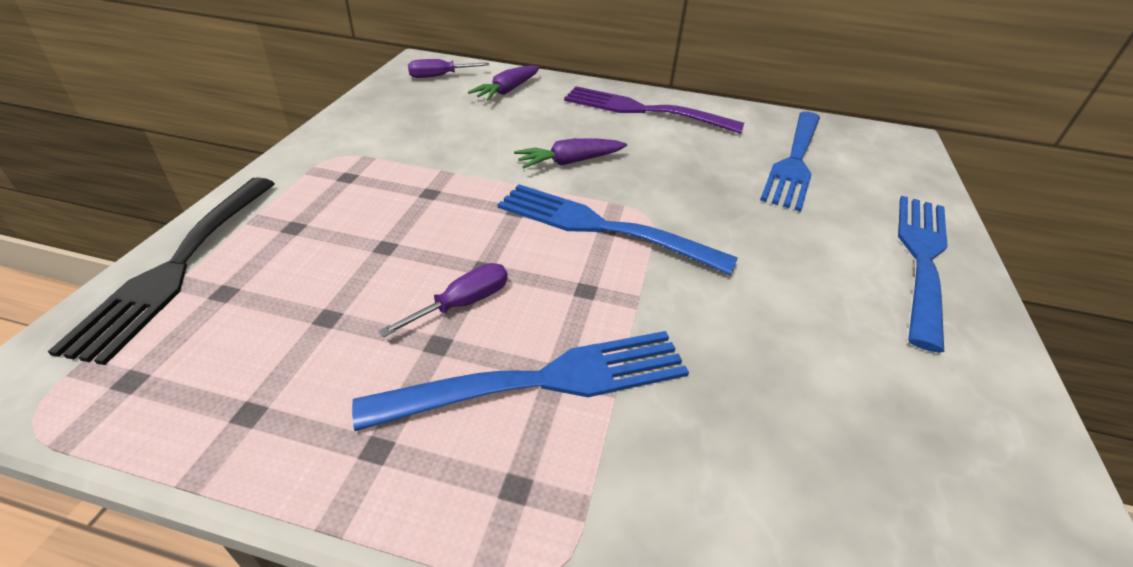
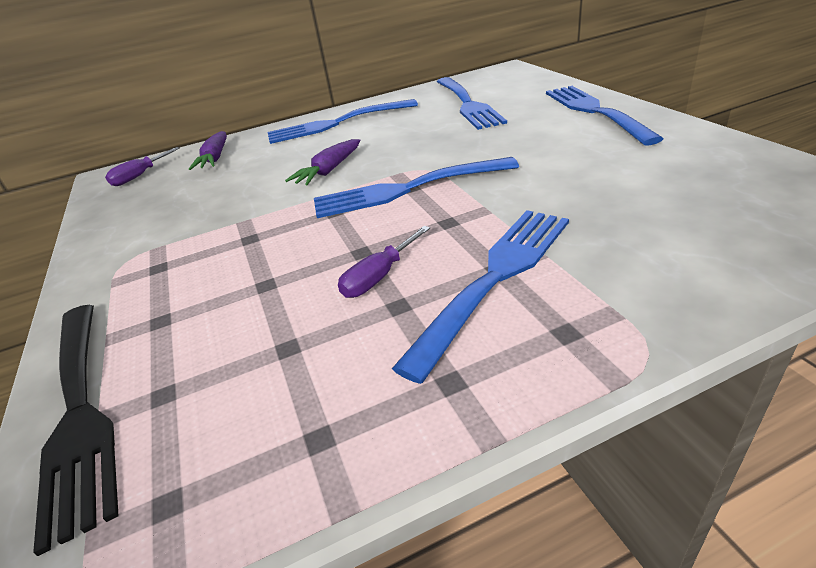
camera: 30 degrees left, 5 degrees down
purple screwdriver [379,263,508,337] -> purple screwdriver turned 150 degrees counterclockwise [338,226,430,298]
purple fork [564,86,744,134] -> blue fork [267,99,418,144]

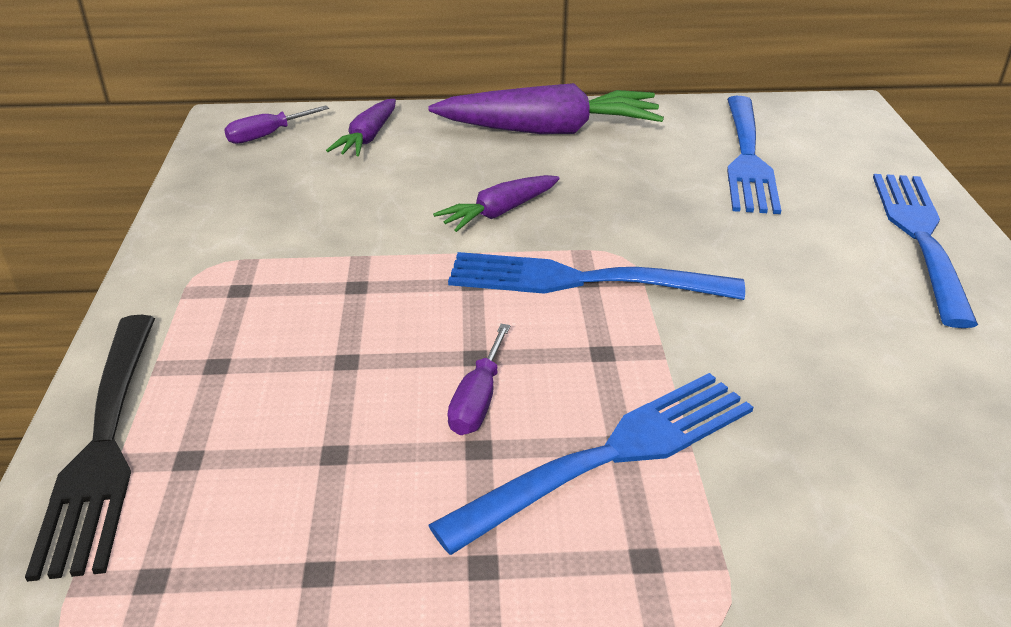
camera: 15 degrees right, 0 degrees up
blue fork [267,99,418,144] -> purple carrot [429,83,664,134]
purple screwdriver [338,226,430,298] -> purple screwdriver turned 45 degrees counterclockwise [447,324,510,435]

